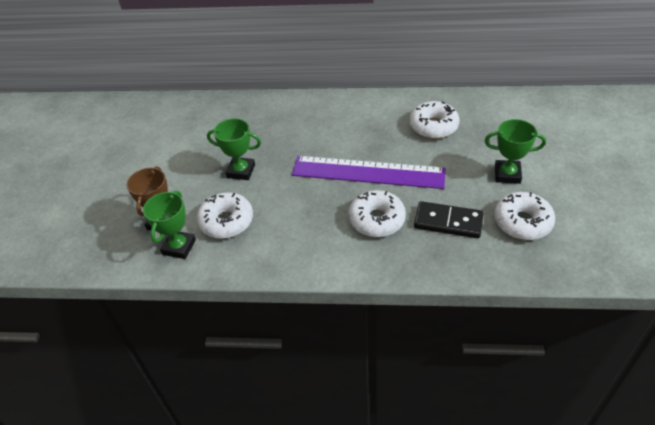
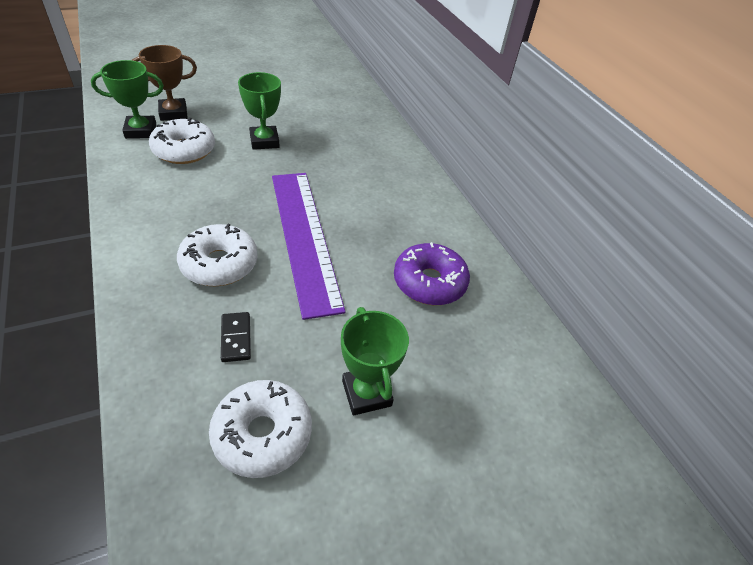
camera: 55 degrees right, 0 degrees up
white donut [409,101,460,139] -> purple donut [394,242,470,305]
black domino [414,201,484,238] -> black domino [221,312,251,362], size x0.57

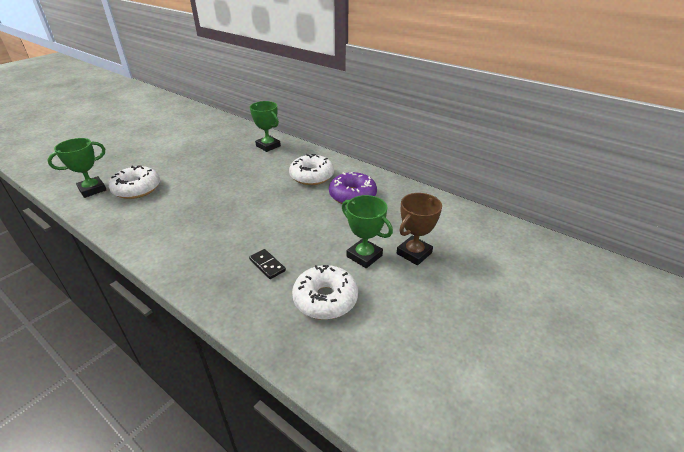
camera: 25 degrees left, 10 degrees down
brown trophy [132,45,197,121] -> brown trophy moved to [397,193,442,265]
white donut [177,224,258,286] -> white donut moved to [289,154,334,185]
green trophy [238,72,281,150] -> green trophy moved to [250,101,281,152]
purple ruler [272,173,346,320] -> none

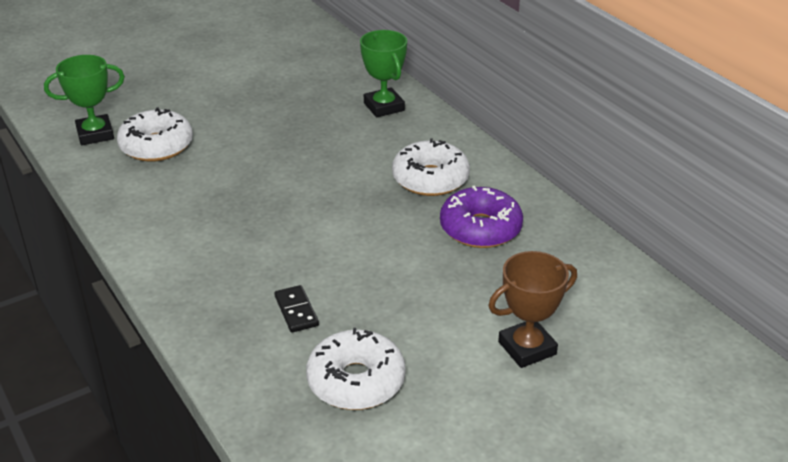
camera: 20 degrees right, 0 degrees up
green trophy [342,195,393,268] -> none

